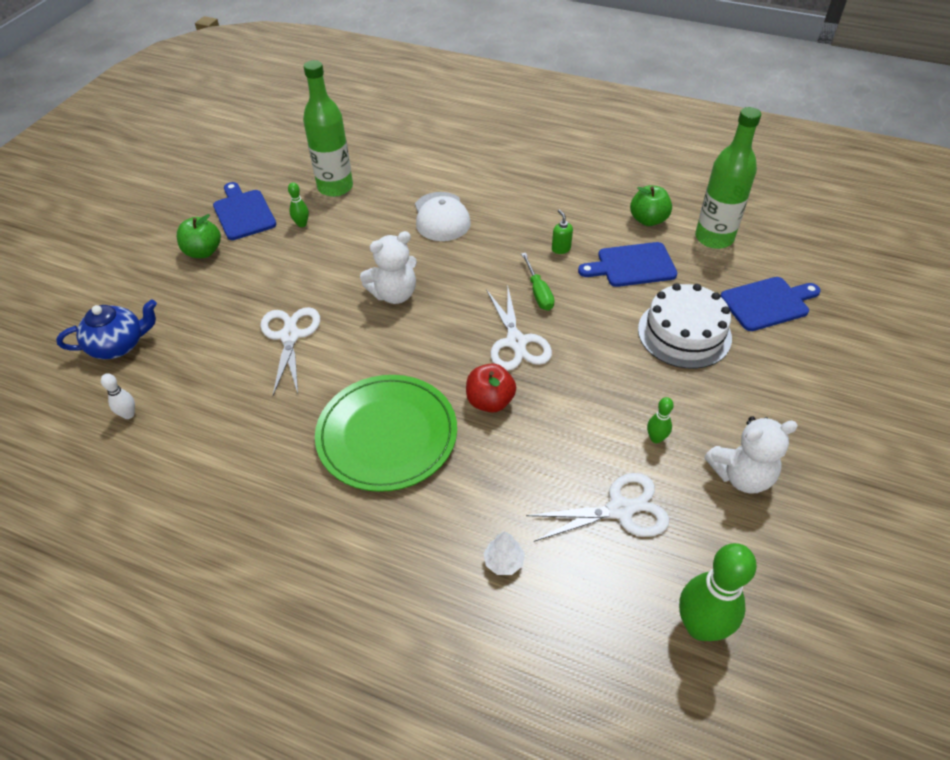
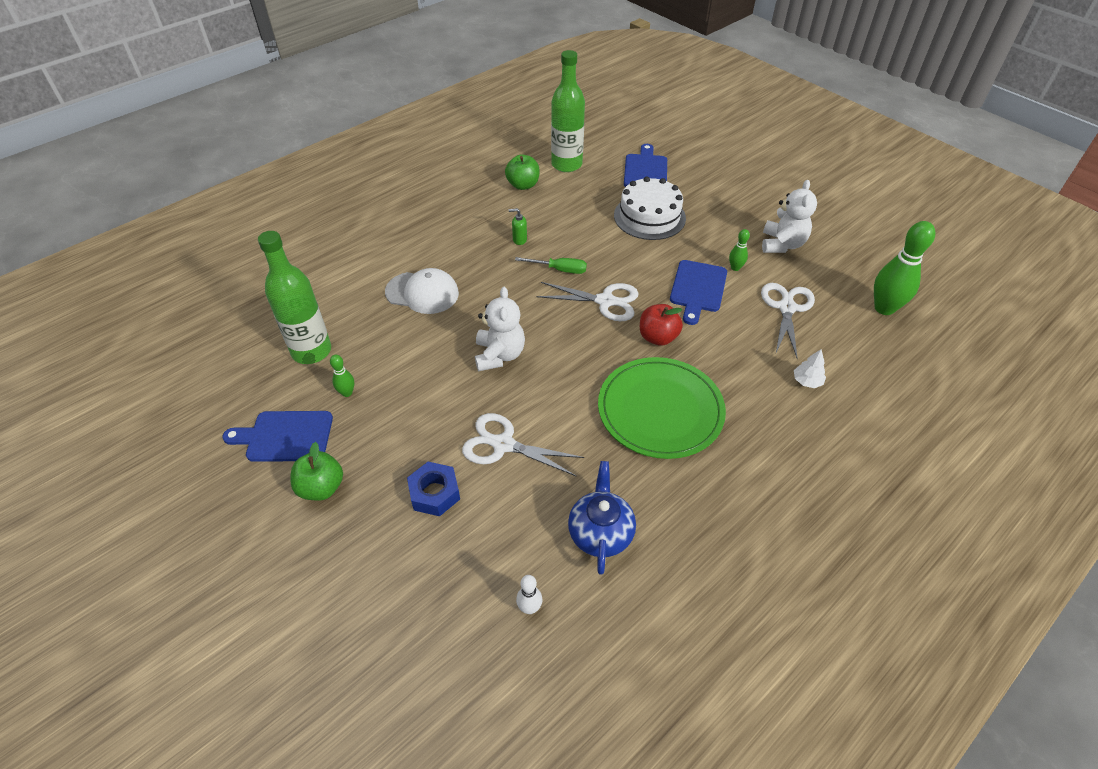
camera: 65 degrees left, 0 degrees up
blue teapot [56,299,157,359] -> blue teapot moved to [568,461,636,575]
blue cutting board [578,242,678,287] -> blue cutting board moved to [670,260,727,325]
none -> blue nut [407,462,460,516]

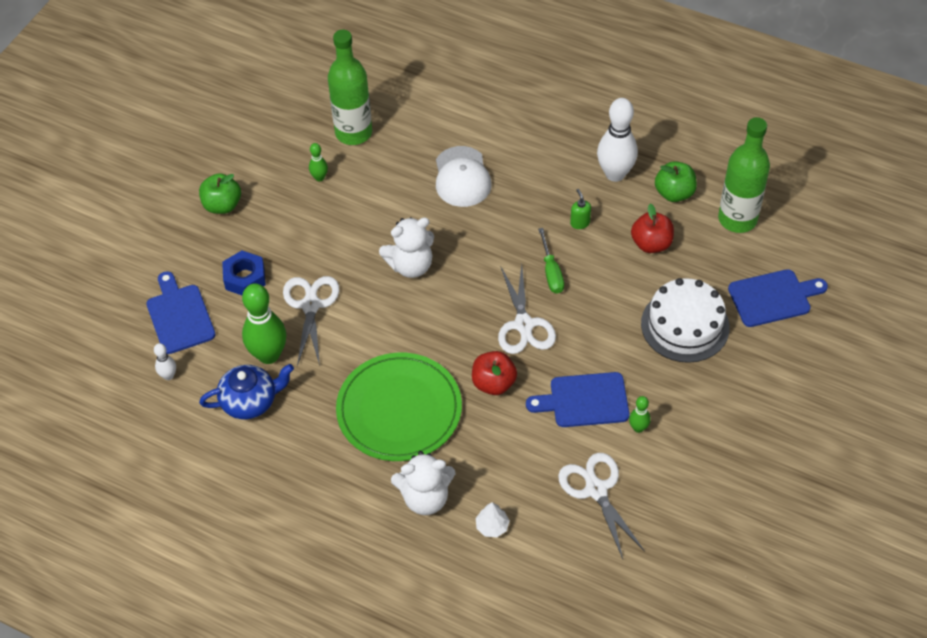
camera: 70 degrees right, 5 degrees up
blue cutting board [222,411,333,462] -> blue cutting board moved to [146,271,216,354]
white scissors [761,283,815,359] -> white scissors turned 105 degrees counterclockwise [558,453,645,559]
white teddy bear [762,180,817,253] -> white teddy bear moved to [391,451,456,515]
green bowling pin [874,221,935,315] -> green bowling pin moved to [242,283,286,364]
none -> white bowling pin [597,98,638,182]
none -> red apple [631,203,674,253]

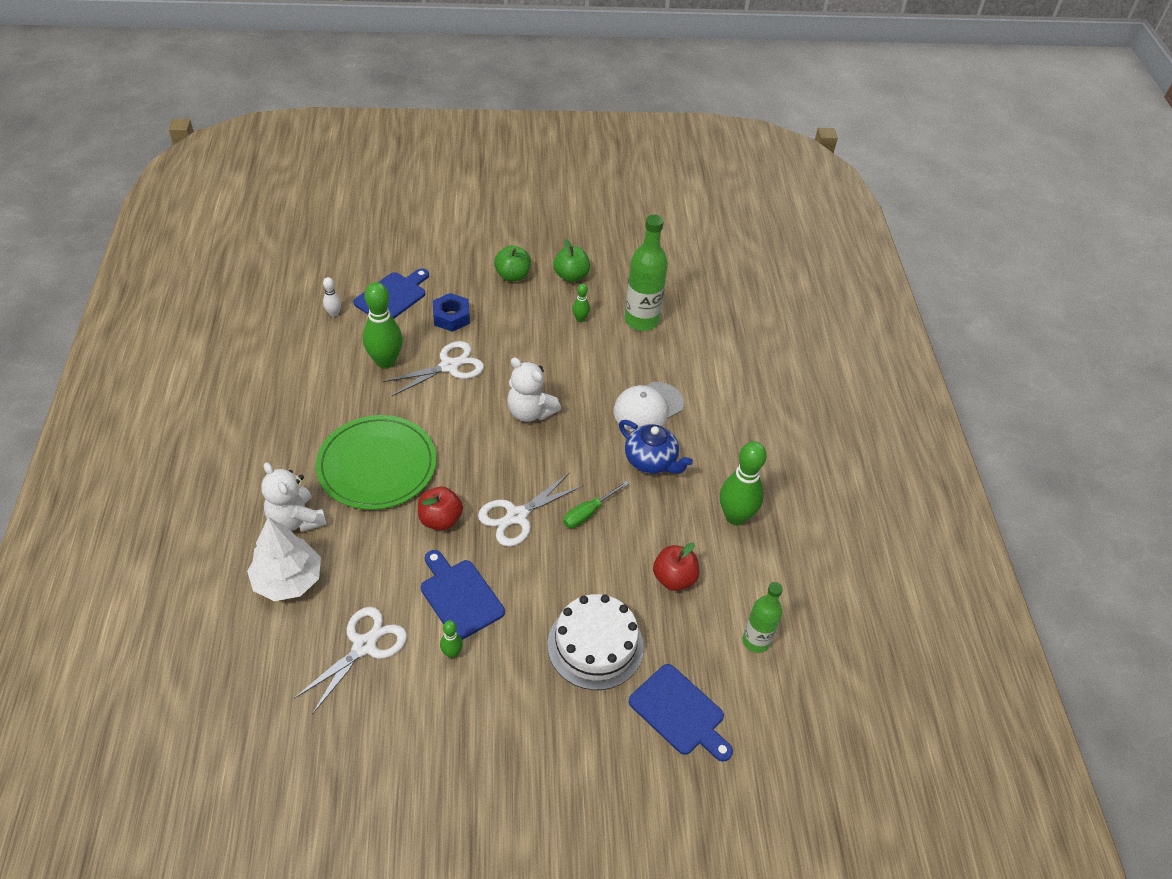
camera: 55 degrees right, 5 degrees down
blue teapot [199,364,294,419] -> blue teapot moved to [619,420,693,474]
white tree [476,502,510,537] -> white tree [247,517,321,601], size x2.13
green soap dispenser [570,189,591,229] -> none
white bowling pin [597,98,638,182] -> green bowling pin [720,441,767,525]
green apple [655,161,697,202] -> green apple moved to [553,239,590,282]
green bottle [718,117,770,233] -> green bottle [743,582,783,653], size x0.63

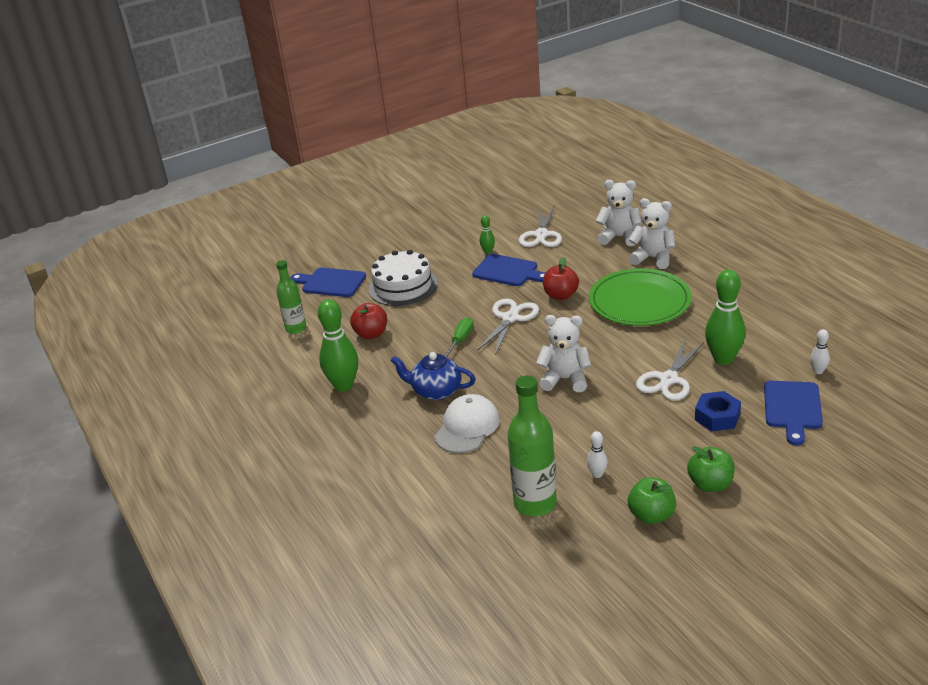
camera: 160 degrees right, 15 degrees down
white tree [247,517,321,601] -> white teddy bear [596,180,642,246]
green bowling pin [572,283,590,322] -> white bowling pin [587,431,608,478]

